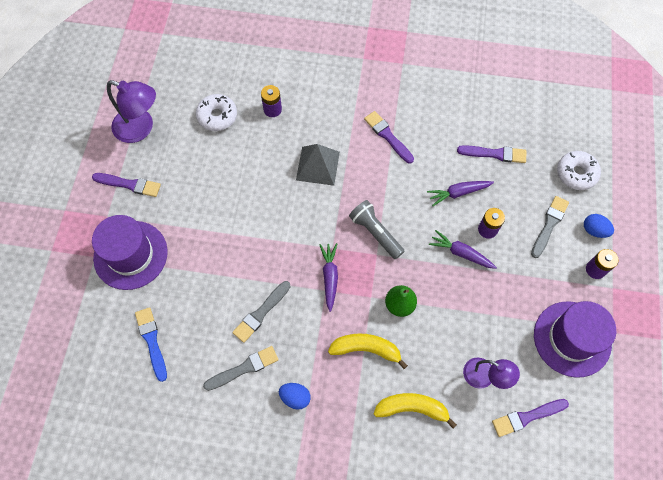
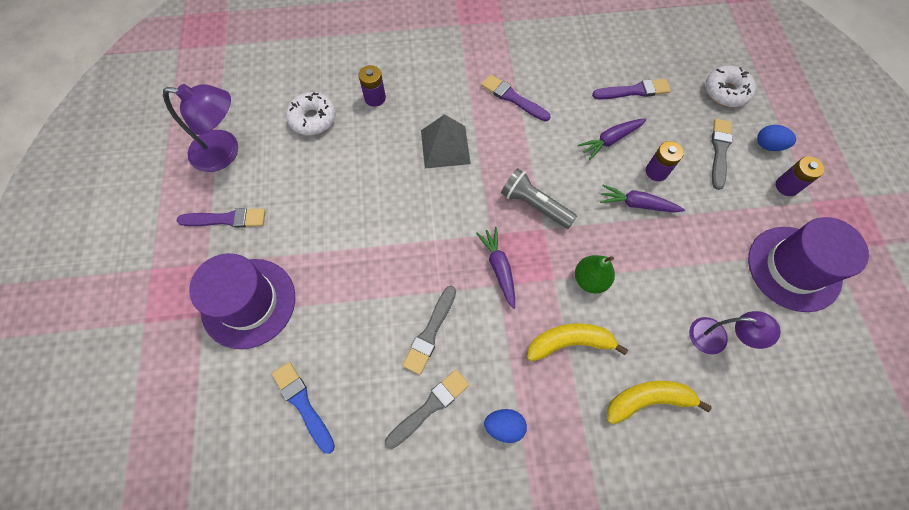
camera: 15 degrees left, 0 degrees up
purple brush [492,399,569,437] -> none

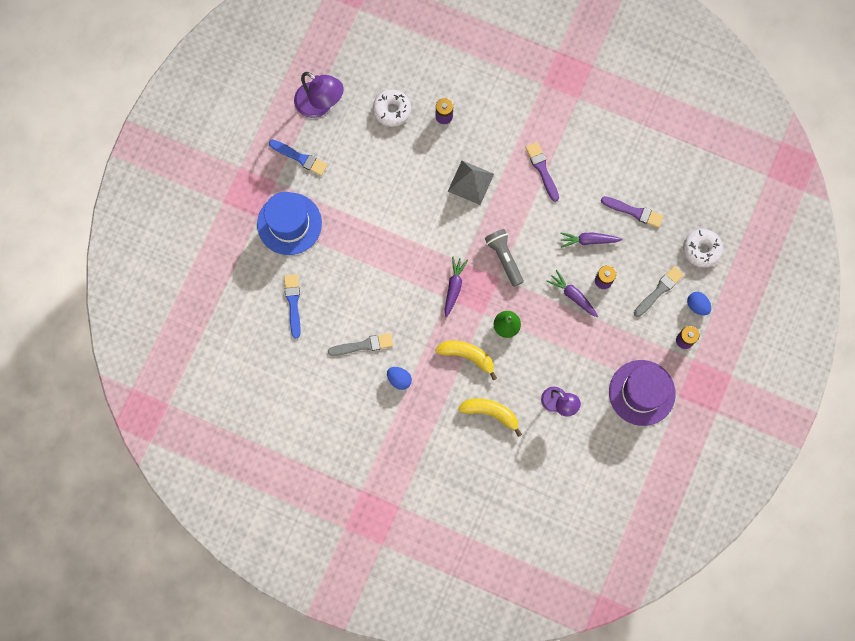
camera: 30 degrees right, 10 degrees up
purple brush [177,208,265,228] -> blue brush [269,139,328,176]
purple hat [189,253,295,349] -> blue hat [257,192,322,255]
grey brush [402,286,456,375] -> none

